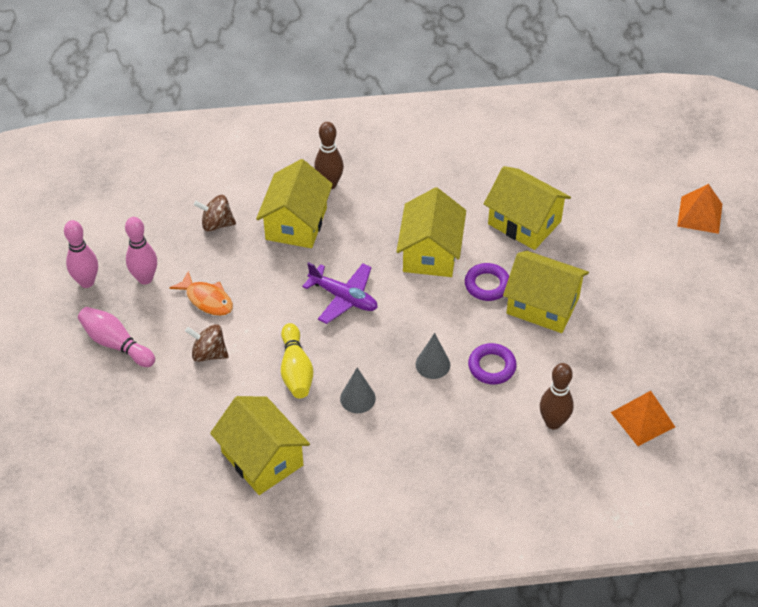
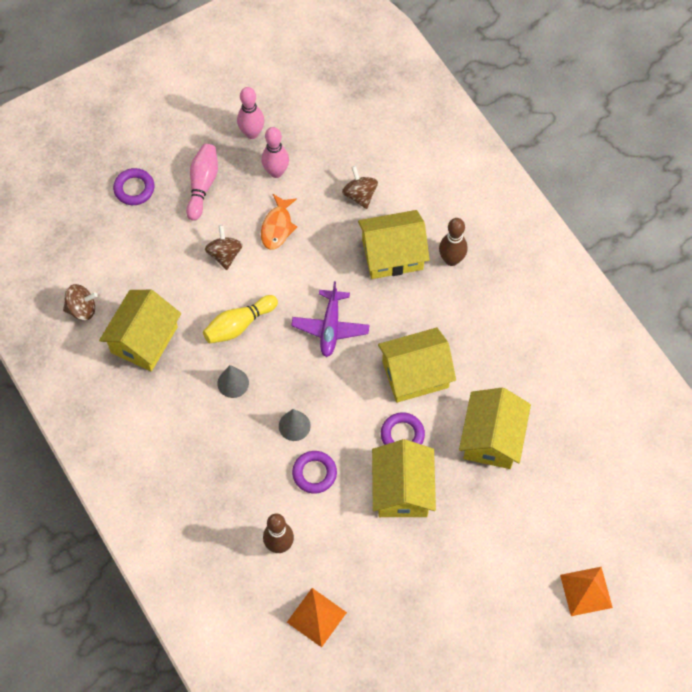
camera: 65 degrees right, 15 degrees up
none -> brown spinning top [63,284,98,321]
none -> purple ring [113,168,154,205]

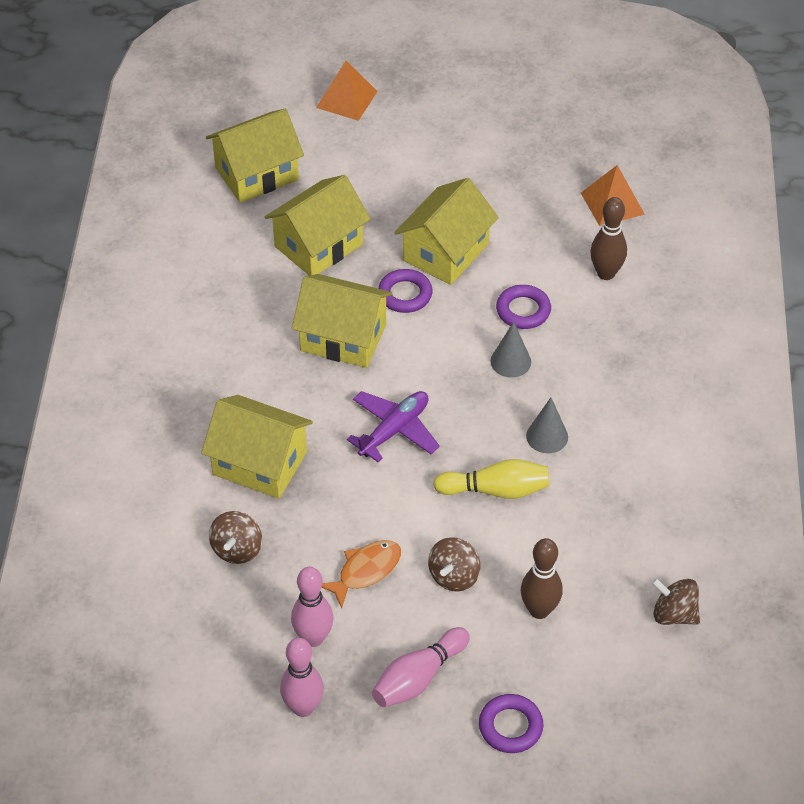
camera: 145 degrees left, 15 degrees down
yellow house [99,290,181,372] -> yellow house moved to [206,109,304,203]
brown bowling pin [439,218,468,266] -> brown bowling pin moved to [521,538,563,619]

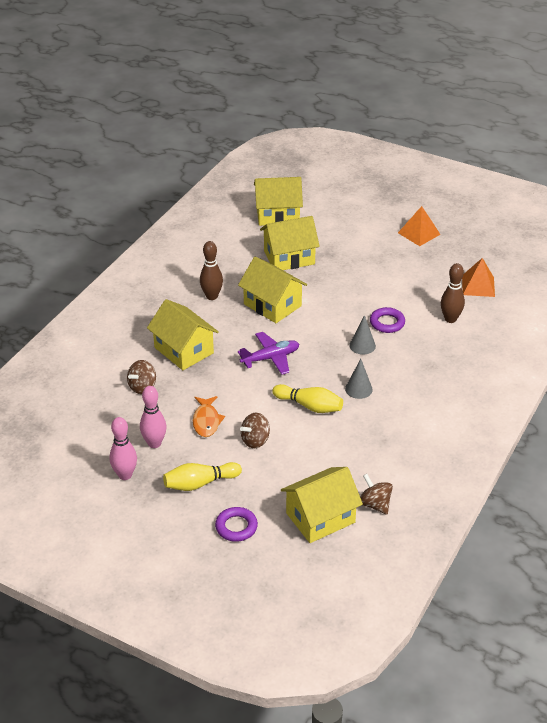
camera: 25 degrees right, 10 degrees down
orange pyramid [316,61,378,121] -> orange pyramid moved to [398,206,441,246]
orange fish [322,540,401,609] -> orange fish turned 105 degrees clockwise [193,396,225,437]
pink bowling pin [372,627,470,707] -> yellow bowling pin [163,462,242,491]
purple ring [378,269,433,313] -> none
yellow house [394,178,499,285] -> yellow house moved to [281,467,363,543]
brown bowling pin [521,538,563,619] -> brown bowling pin moved to [200,241,223,300]

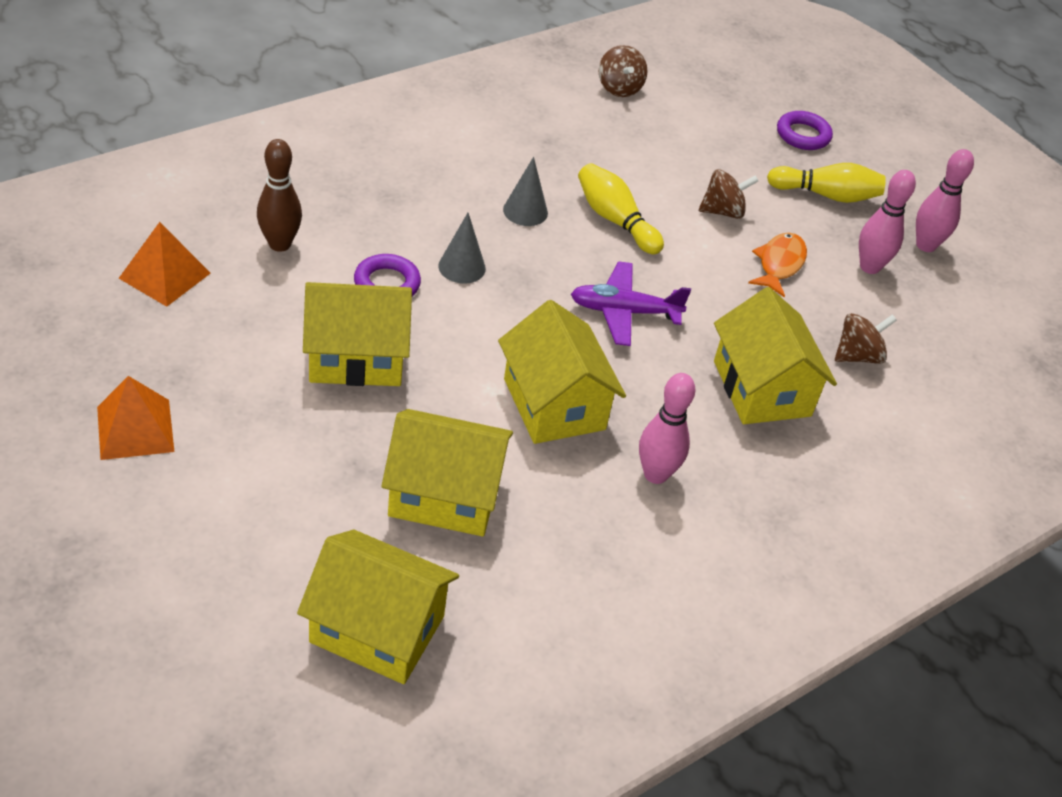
camera: 160 degrees left, 5 degrees up
brown bowling pin [200,241,223,300] -> pink bowling pin [639,373,695,484]
yellow house [281,467,363,543] -> yellow house moved to [303,282,412,386]

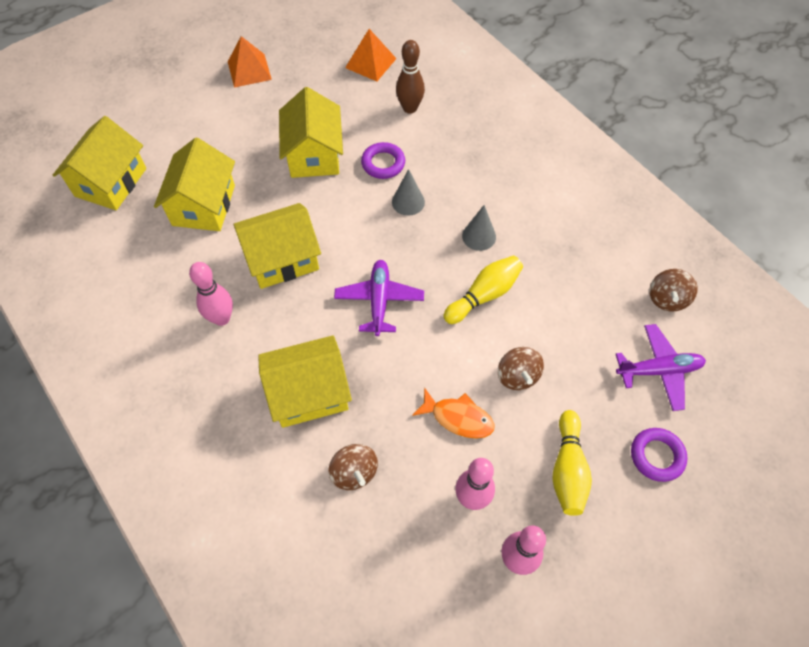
camera: 95 degrees right, 15 degrees up
brown spinning top [599,45,647,97] -> brown spinning top turned 60 degrees counterclockwise [649,269,698,311]
none -> purple plane [616,324,706,411]

